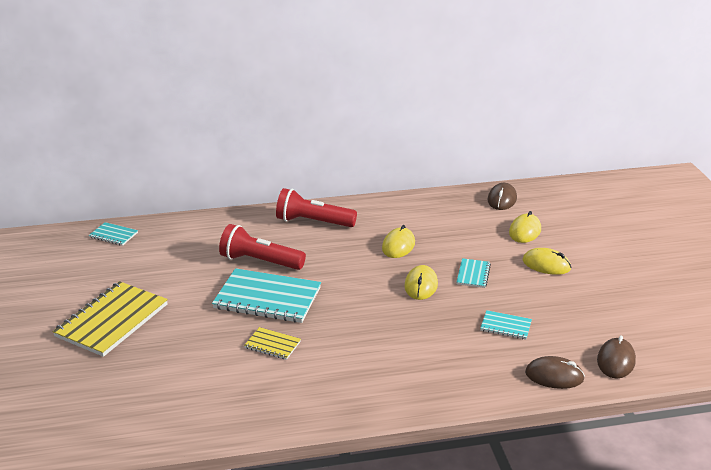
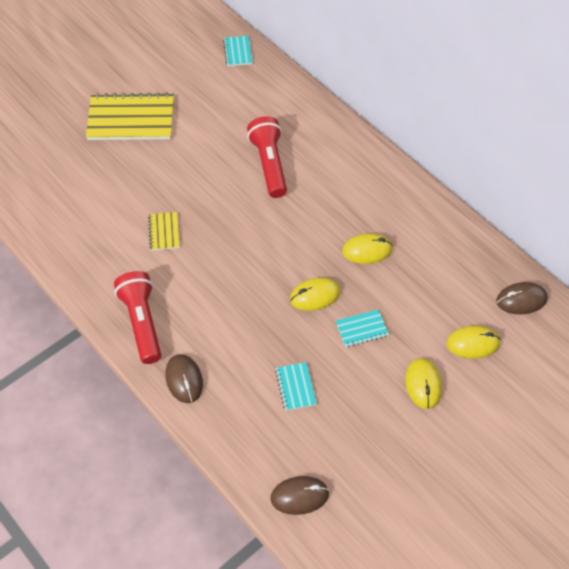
camera: 60 degrees right, 25 degrees up
turquoise notebook [212,268,321,323] -> none
red flashlight [276,188,357,227] -> red flashlight moved to [114,271,161,364]
brown mouse [525,356,585,389] -> brown mouse moved to [165,354,203,403]

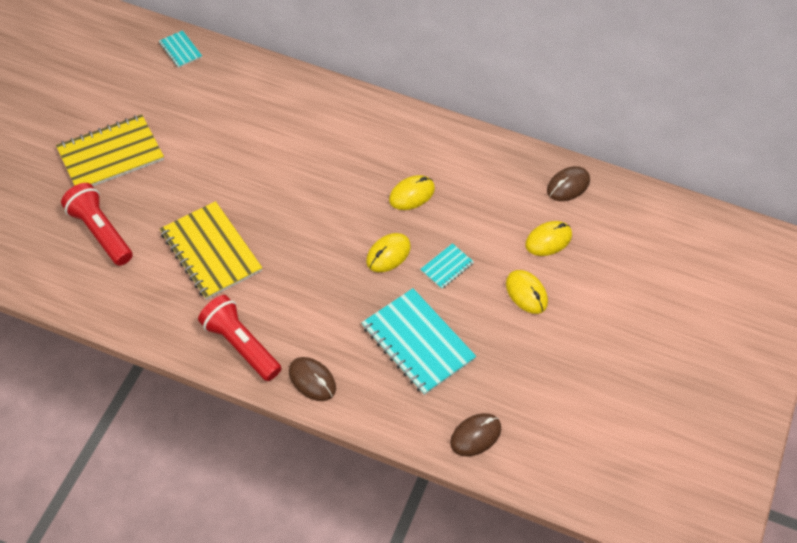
camera: 30 degrees left, 0 degrees up
yellow notebook [148,212,180,251] -> yellow notebook [160,201,263,300], size x2.10
red flashlight [247,116,287,198] -> red flashlight moved to [61,183,133,266]
turquoise notebook [275,362,317,411] -> turquoise notebook [362,288,476,395], size x2.10

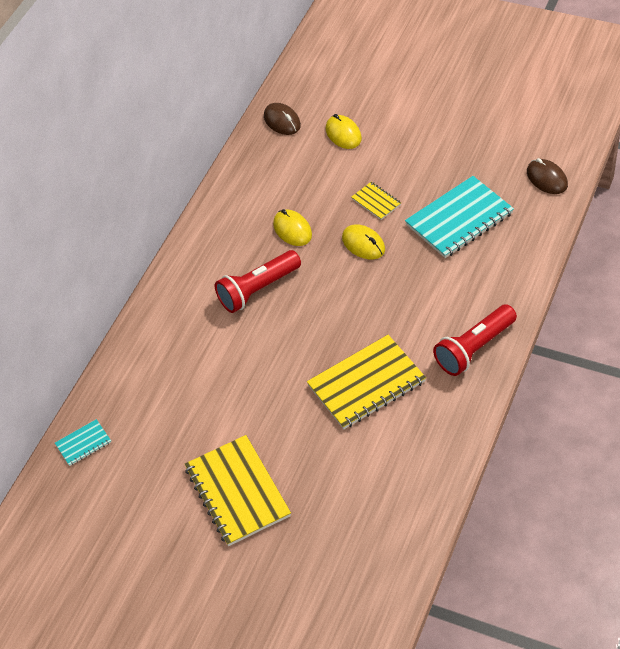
camera: 80 degrees left, 5 degrees down
red flashlight [61,183,133,266] -> red flashlight moved to [215,250,301,313]
brown mouse [289,357,336,401] -> none
turquoise notebook [421,243,474,289] -> yellow notebook [351,182,401,220]
yellow mouse [506,270,548,314] -> none

